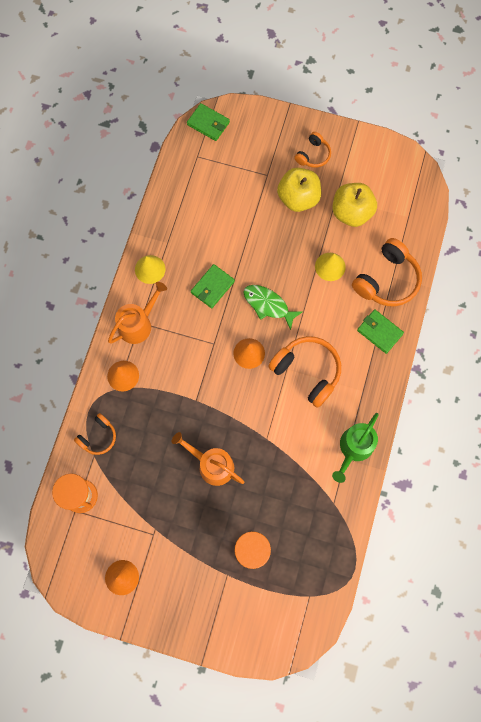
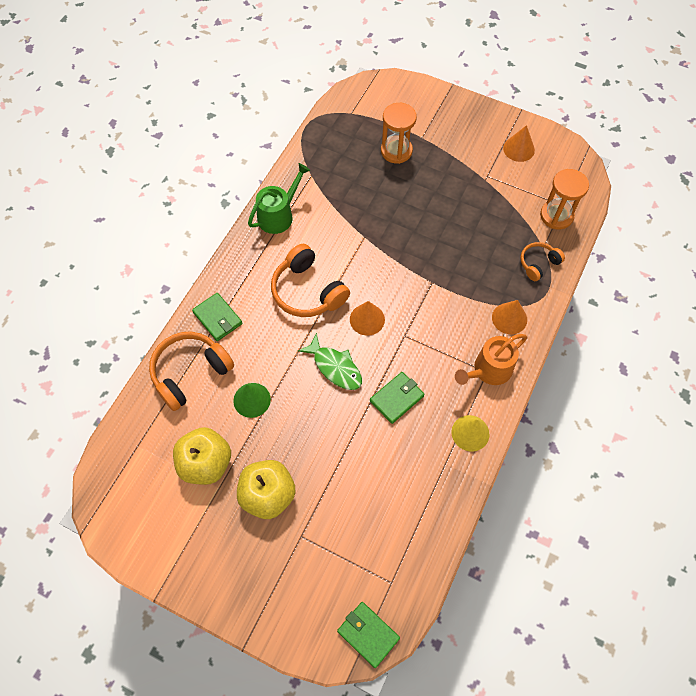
camera: 170 degrees left, 10 degrees down
orange watering can [172,432,244,486] -> none
orange headphones [294,132,331,168] -> none
yellow cone [315,253,346,281] -> green cone [233,383,271,418]

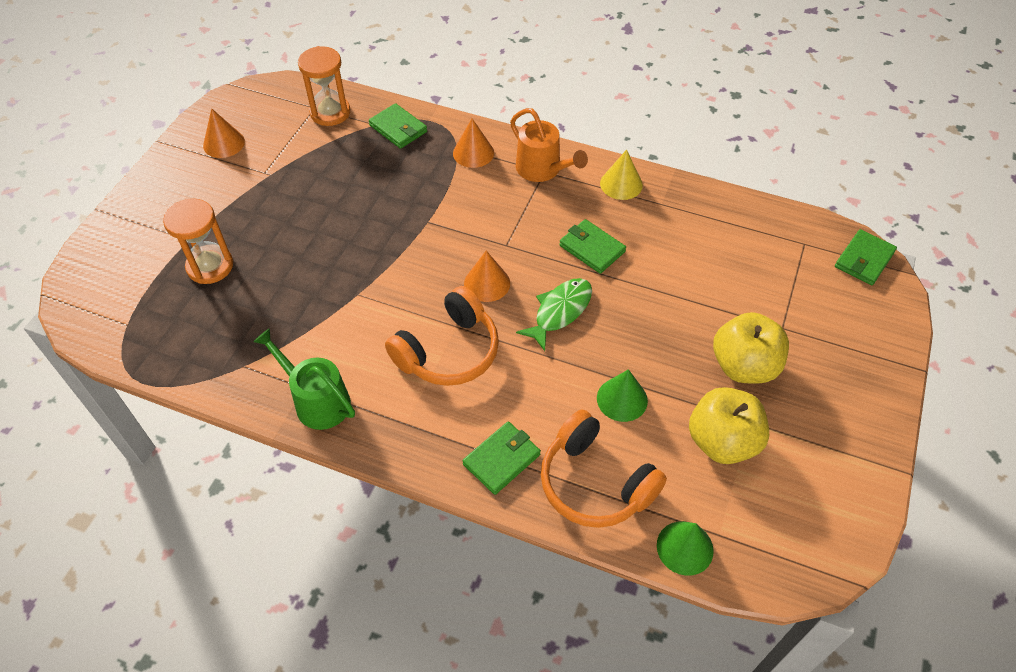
camera: 95 degrees left, 10 degrees down
orange headphones [520,242,565,281] -> green wallet [369,103,427,149]
none -> green cone [657,521,714,576]

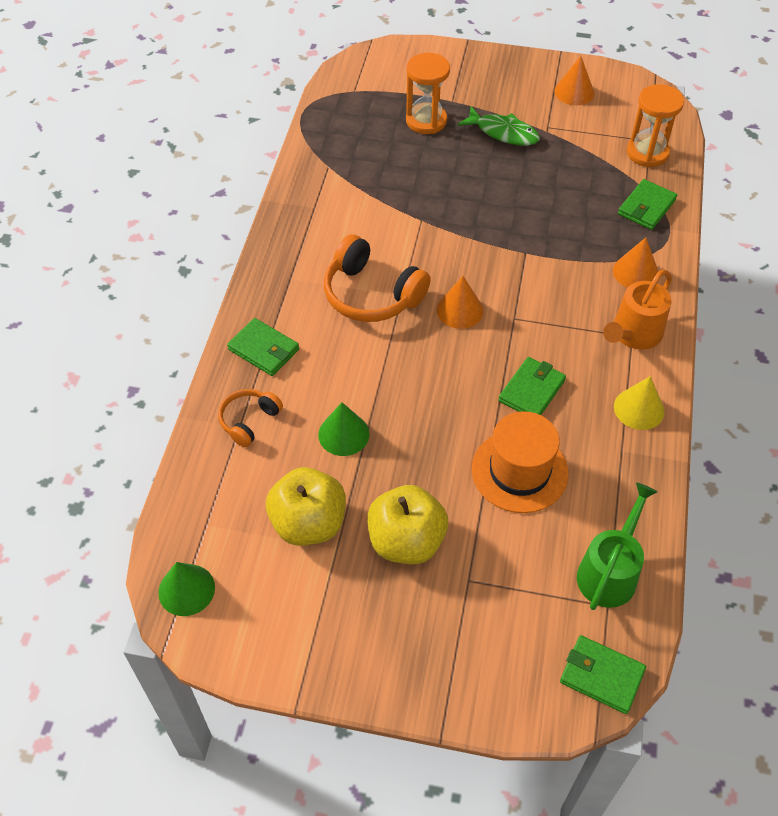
camera: 80 degrees right, 0 degrees up
green watering can [253,328,355,430] -> green watering can moved to [577,483,658,610]
green fish [516,278,592,351] -> green fish moved to [457,107,540,146]
orange headphones [541,410,667,528] -> orange headphones [218,389,283,447], size x0.56
green cone [657,521,714,576] -> green cone moved to [158,562,215,616]
none -> orange hat [472,411,568,513]

